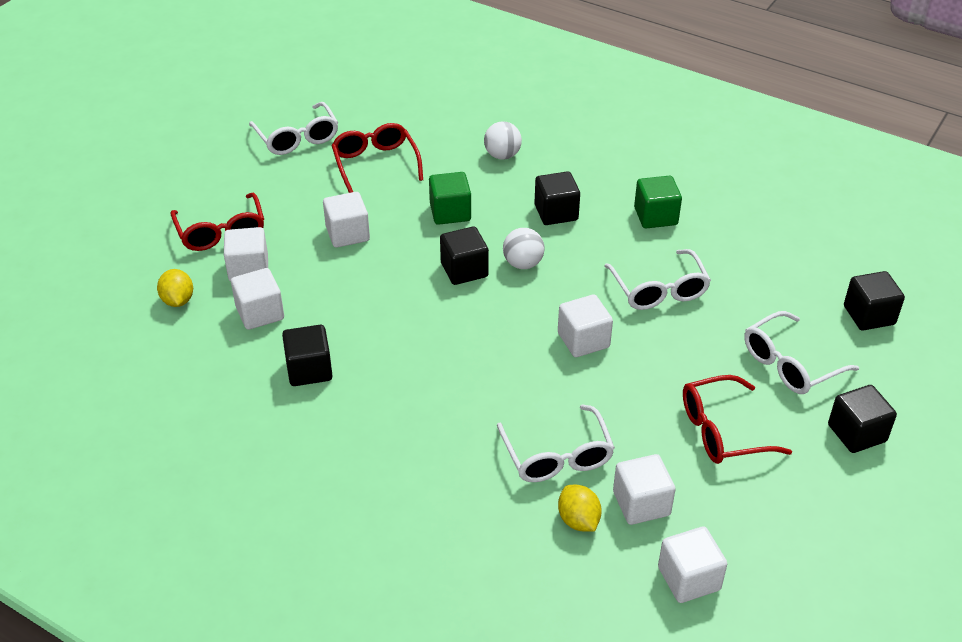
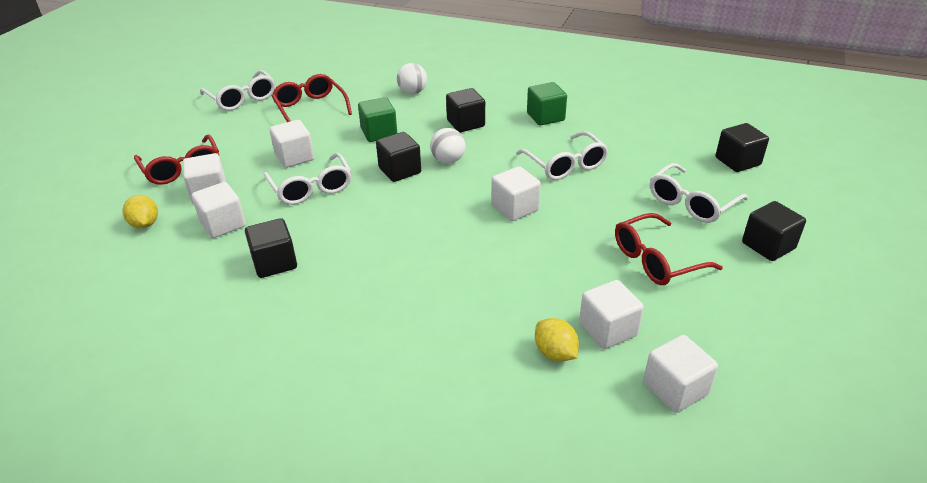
camera: 10 degrees left, 5 degrees down
white glasses [497,405,615,482] -> white glasses moved to [264,153,351,205]

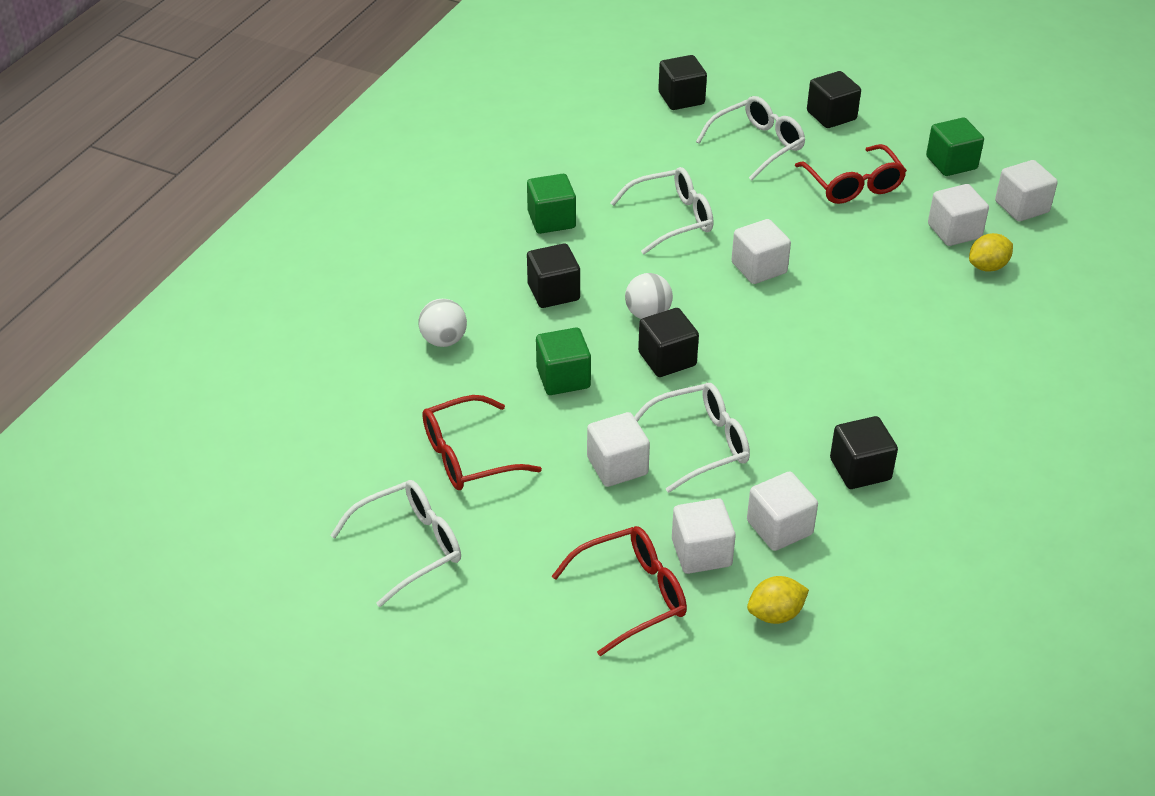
camera: 85 degrees left, 5 degrees up
white glasses [650,163,748,223] -> white glasses turned 90 degrees counterclockwise [696,96,805,180]
none -> green cube [926,118,984,176]

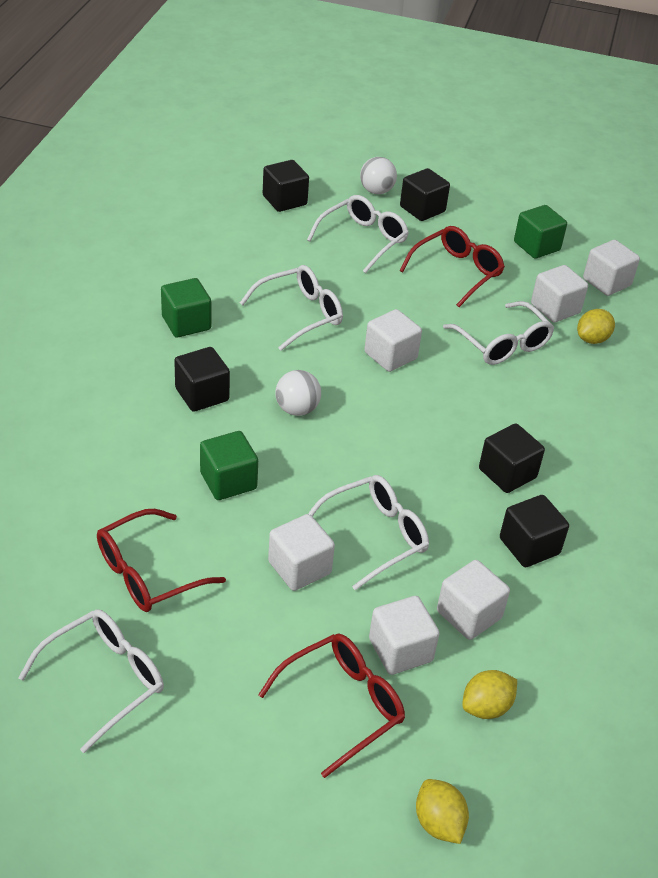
camera: 15 degrees left, 0 degrees up
white ball [418,299,467,347] -> white ball moved to [360,157,397,194]
black cube [638,308,699,377] -> black cube moved to [479,423,545,493]
red glasses [795,144,907,204] -> red glasses turned 105 degrees counterclockwise [399,226,505,307]
none -> yellow lemon [416,779,469,844]
none -> white glasses [443,301,554,365]

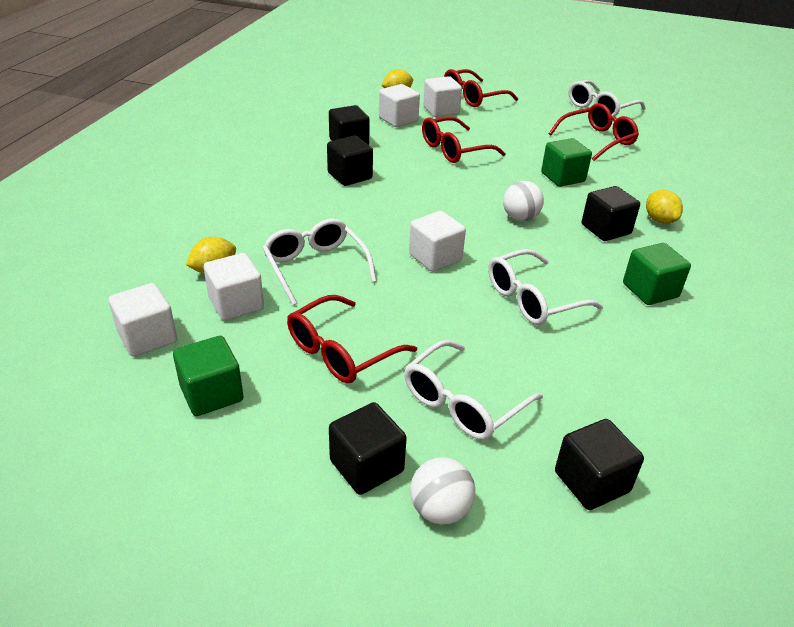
camera: 175 degrees left, 5 degrees down
white cube [268,514,335,591] -> none
white glasses [308,475,429,590] -> red glasses [422,116,506,163]
yellow lemon [416,779,469,844] -> yellow lemon moved to [646,190,683,224]

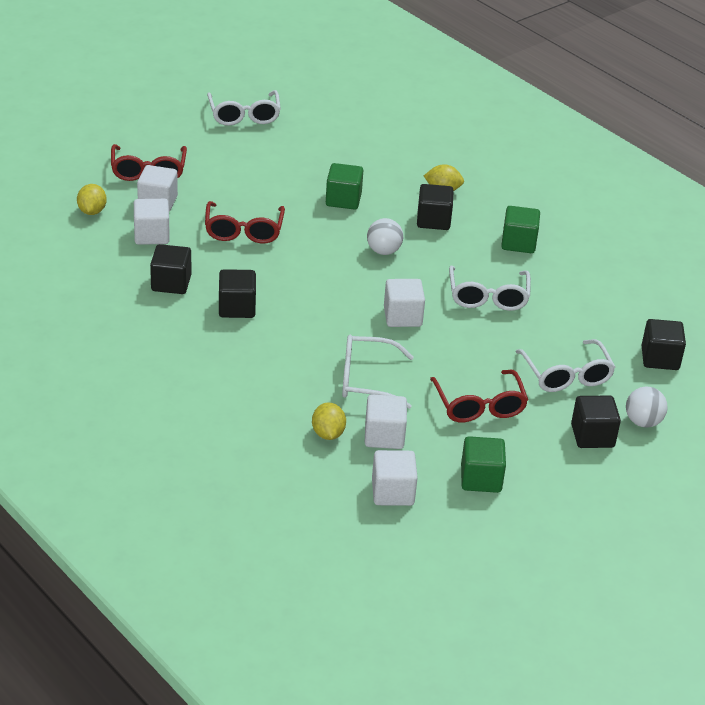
camera: 60 degrees left, 0 degrees up
red glasses [549,103,639,161] -> none

